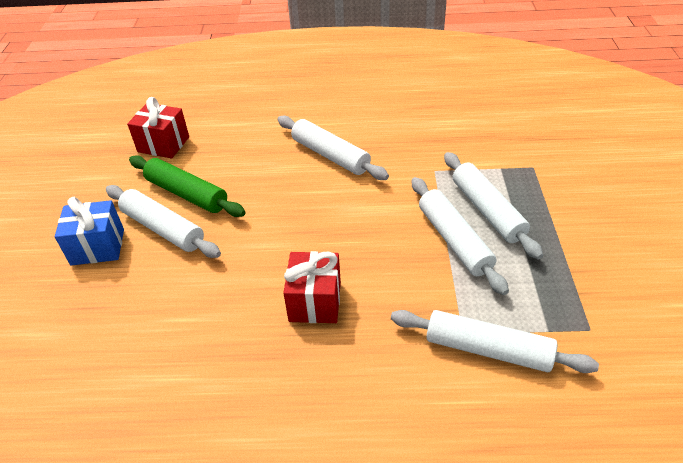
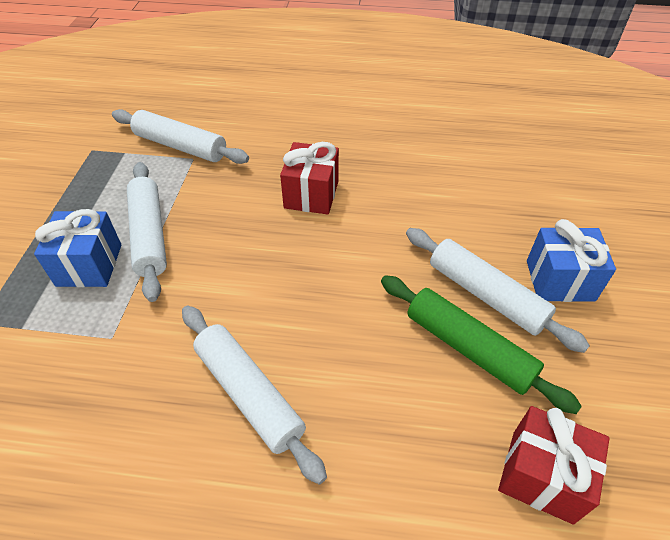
camera: 175 degrees left, 5 degrees up
white rolling pin [444,152,543,260] -> blue gift [34,209,121,287]

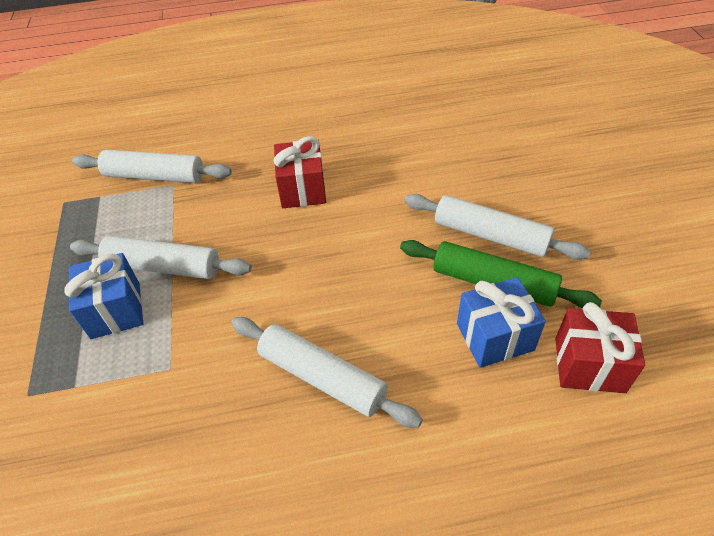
camera: 15 degrees left, 0 degrees up
white rolling pin [127,162,167,302] -> white rolling pin turned 45 degrees counterclockwise [70,235,252,279]
blue gift [527,219,616,302] -> blue gift moved to [457,277,546,368]

